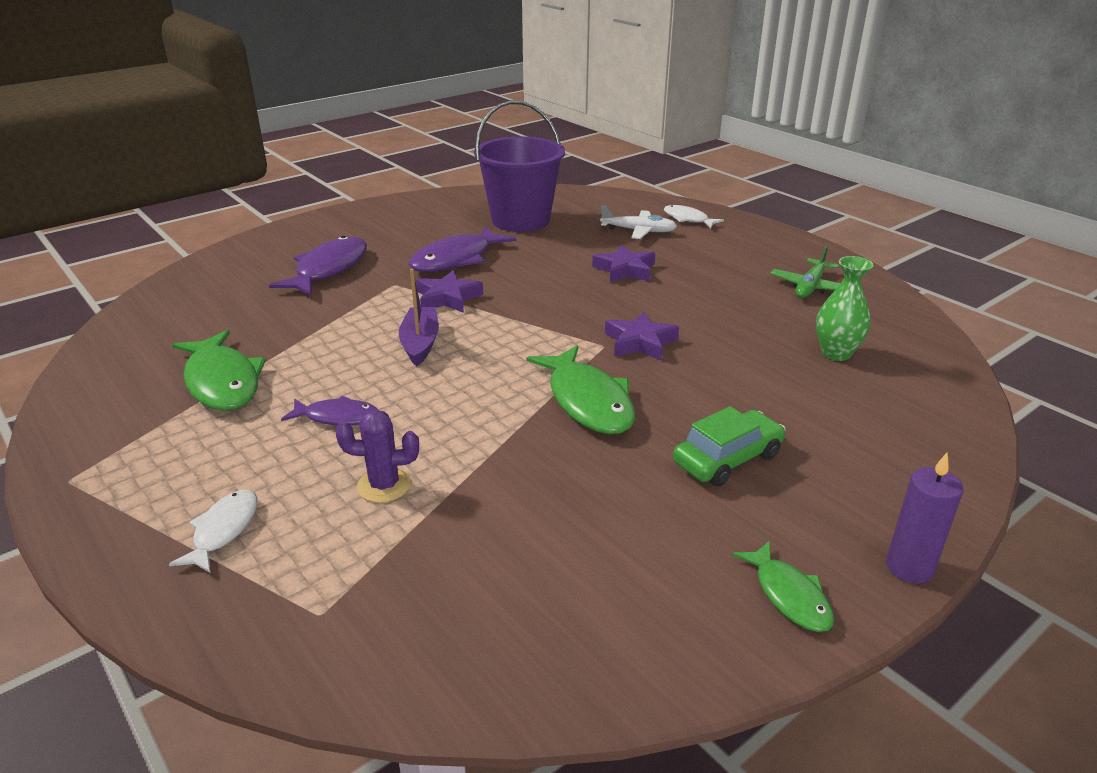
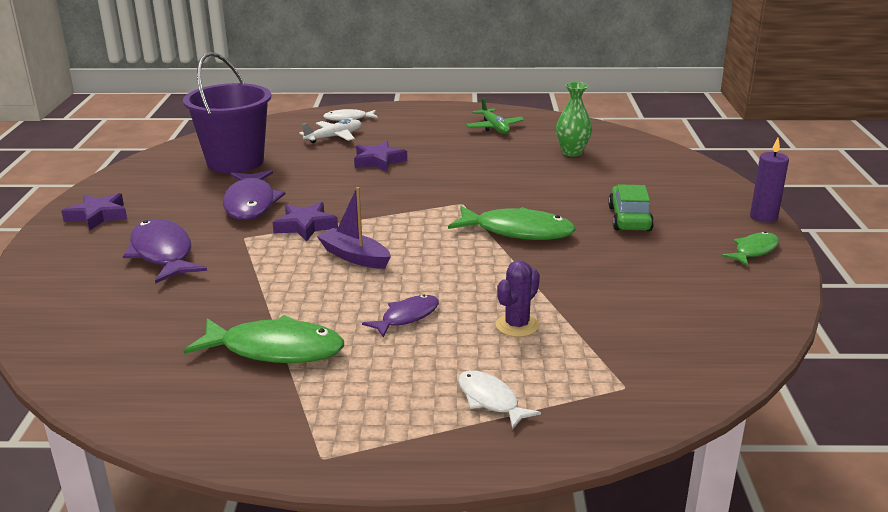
camera: 50 degrees left, 5 degrees down
purple star [605,311,679,360] -> purple star moved to [61,193,127,230]
green fish [732,540,834,632] -> green fish turned 60 degrees counterclockwise [721,232,779,266]

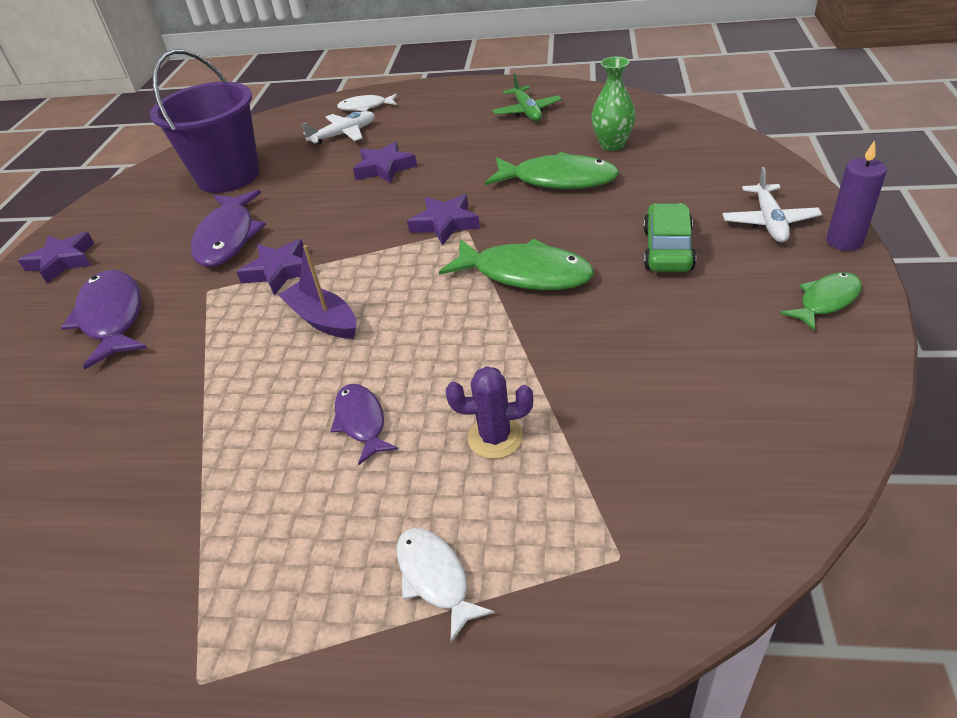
camera: 10 degrees right, 15 degrees up
green fish [183,315,344,363] -> green fish moved to [485,152,619,189]
purple fish [362,295,439,338] -> purple fish turned 75 degrees counterclockwise [331,384,398,465]
purple cactus [496,260,540,337] -> purple cactus turned 45 degrees clockwise [446,366,533,459]
none -> purple star [407,194,480,245]
none -> white plane [722,167,822,242]

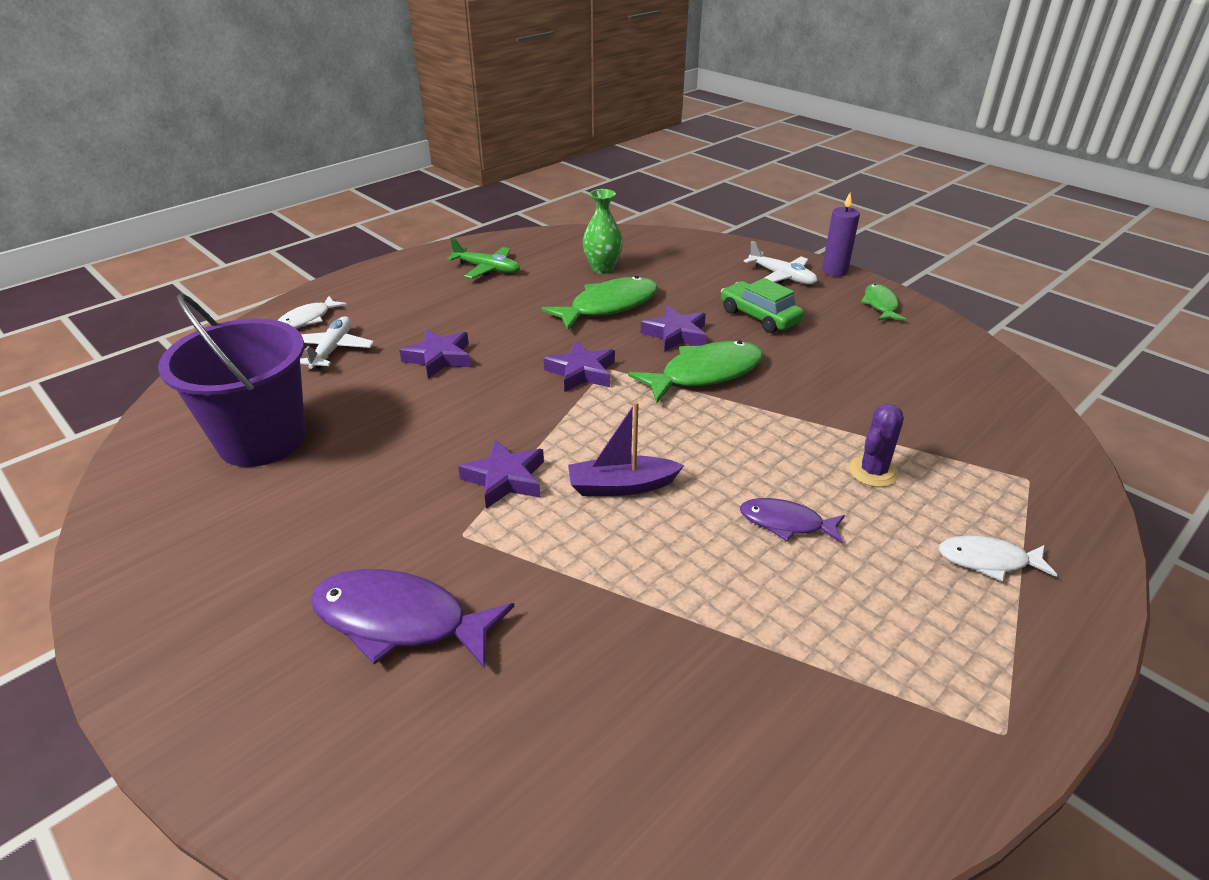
camera: 55 degrees left, 5 degrees down
purple star [18,232,94,284] -> purple star moved to [641,306,706,352]
purple fish [191,190,266,267] -> none

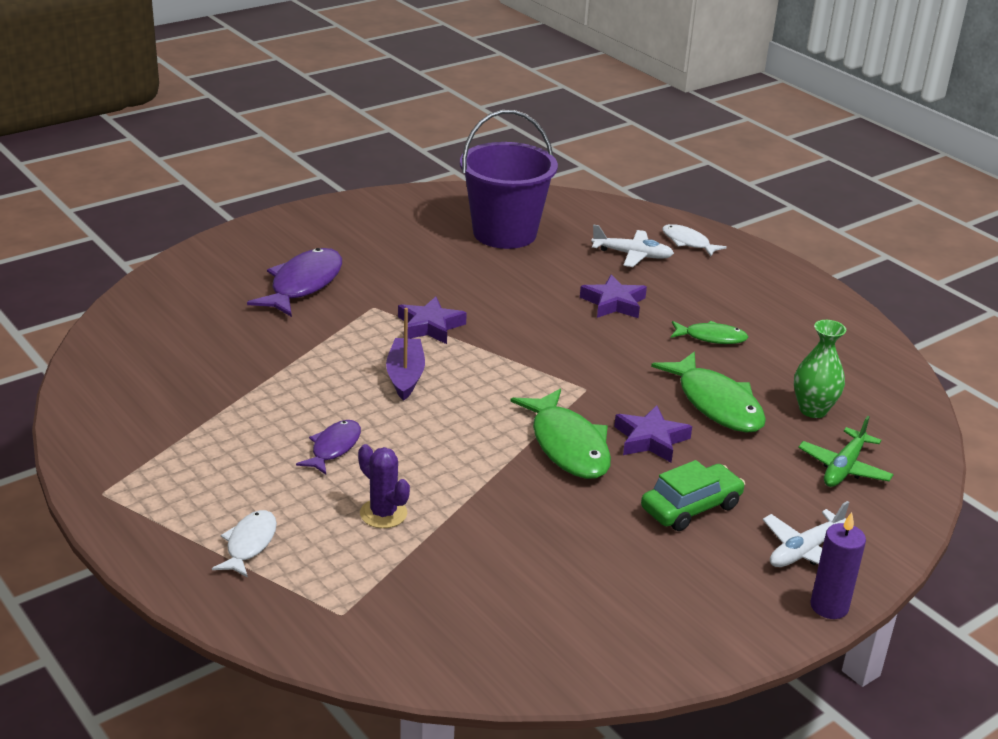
camera: 95 degrees right, 5 degrees down
green plane [447,238,520,279] -> green plane moved to [798,416,894,487]
purple star [543,340,615,392] -> none
green fish [861,283,907,321] -> green fish moved to [671,321,748,344]

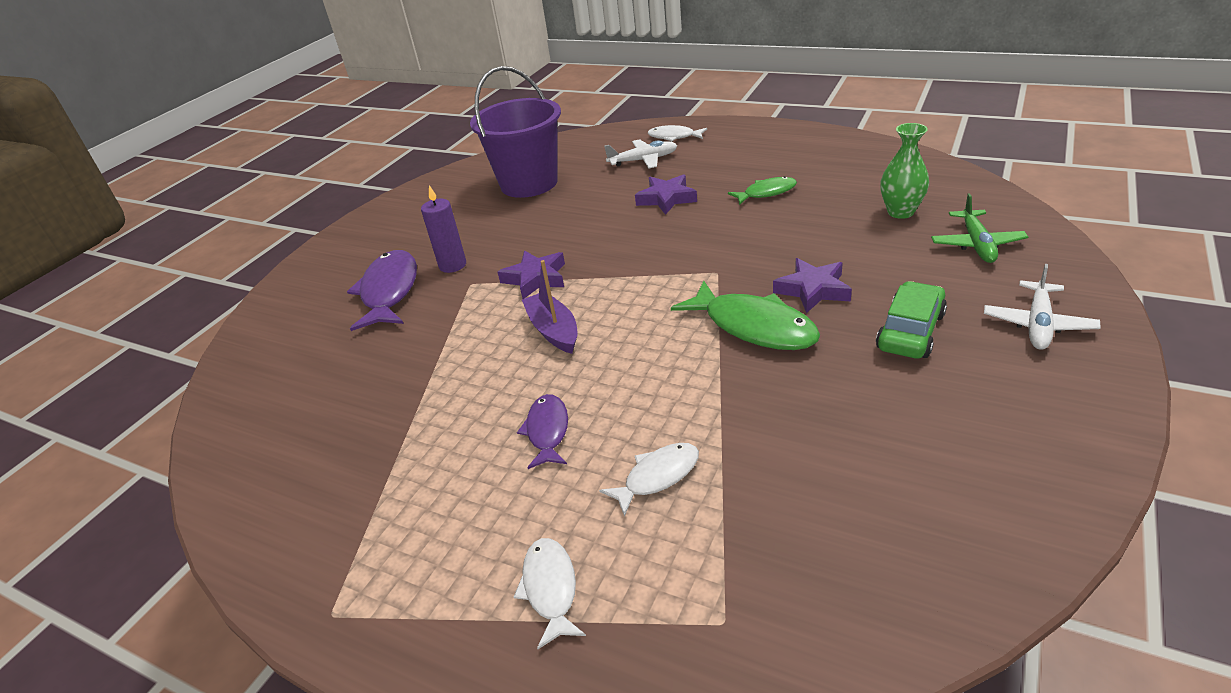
camera: 20 degrees left, 5 degrees up
purple cactus [358,444,410,528] -> white fish [599,443,699,517]
green fish [651,352,766,433] -> none
purple candle [810,512,866,619] -> purple candle moved to [421,185,466,273]

